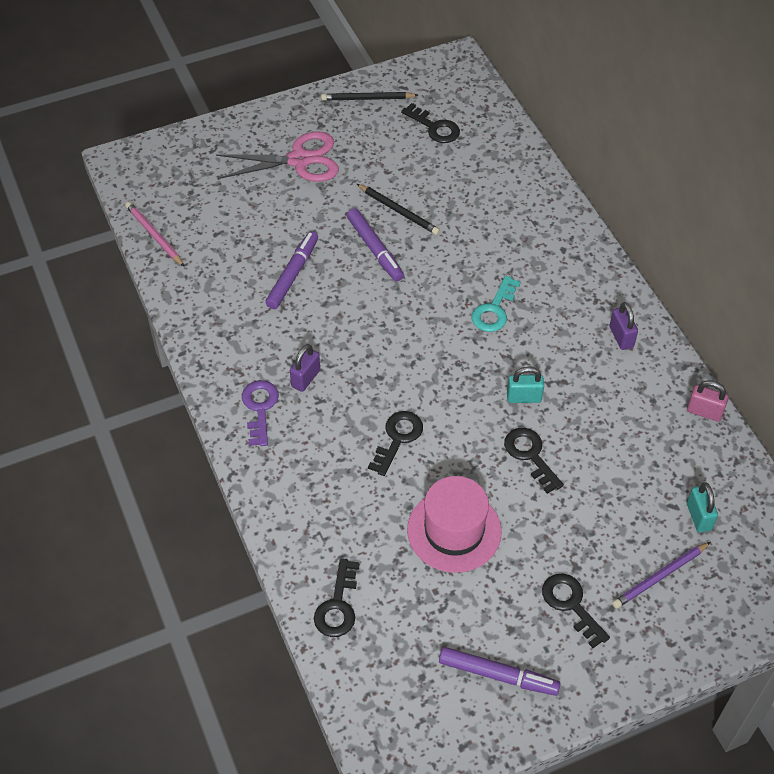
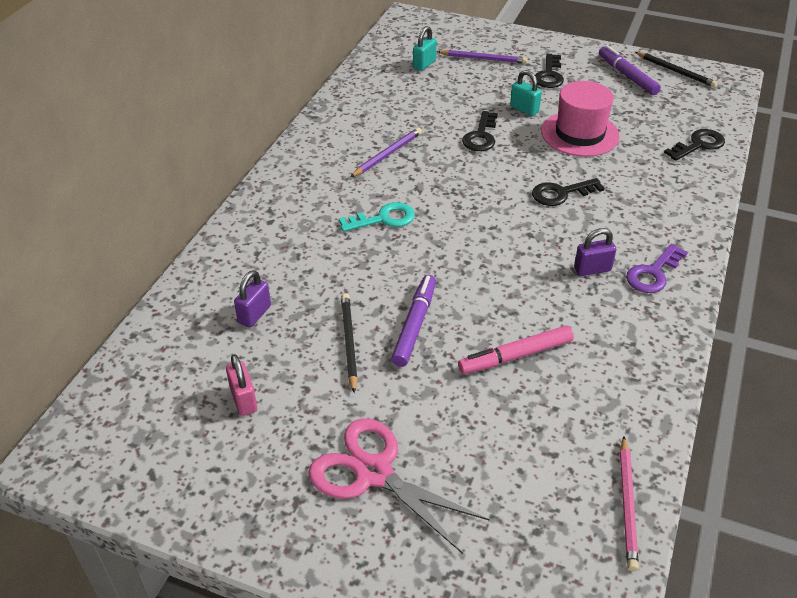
camera: 135 degrees left, 10 degrees down
purple marker [265,231,318,309] -> pink marker [458,325,574,374]
black pencil [321,92,418,101] -> black pencil moved to [635,52,718,88]
black key [401,103,460,143] -> none
turquoise padlock [507,367,544,403] -> turquoise padlock moved to [510,70,542,116]
purple padlock [609,302,638,350] -> purple padlock moved to [234,270,271,328]
pink padlock [687,380,729,422] -> pink padlock moved to [226,354,257,416]
none -> purple pencil [350,128,422,177]

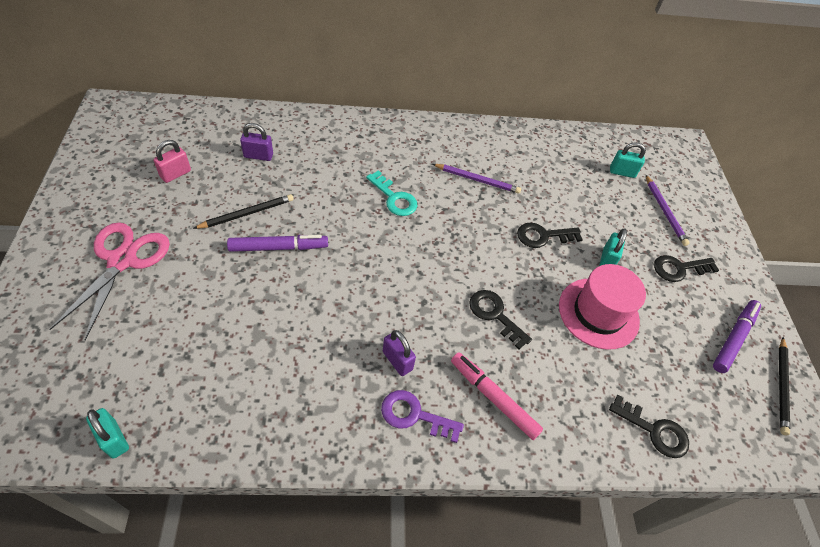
camera: 60 degrees right, 10 degrees up
pink marker [458,325,574,374] -> pink marker moved to [451,352,543,440]
pink pencil [620,436,639,571] -> turquoise padlock [86,408,129,459]

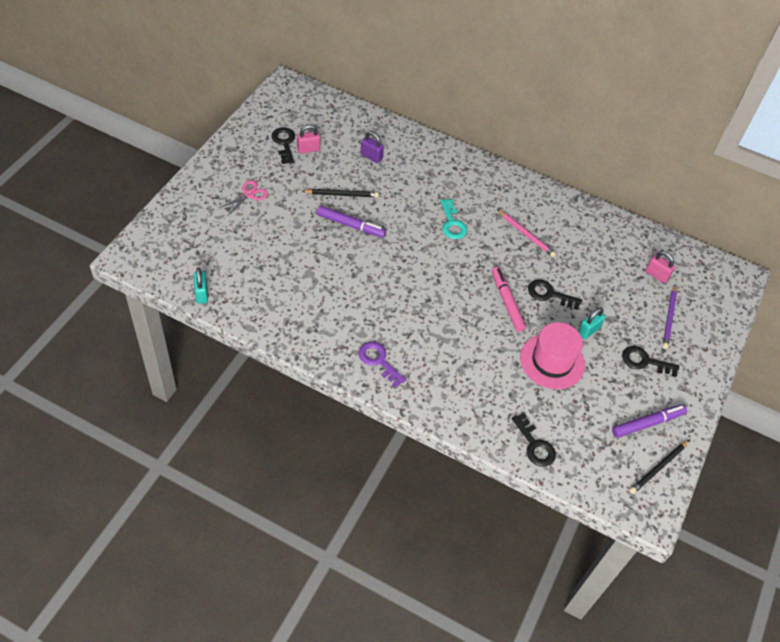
camera: 30 degrees right, 0 degrees up
pink scissors [49,222,170,341] -> pink scissors [219,180,268,215], size x0.55
purple padlock [383,330,416,376] -> none
purple pencil [433,164,521,194] -> pink pencil [497,209,556,257]
pink marker [451,352,543,440] -> pink marker moved to [492,267,526,332]
black key [469,290,532,350] -> black key moved to [271,127,295,164]
turquoise padlock [610,142,646,178] -> pink padlock [645,251,675,283]

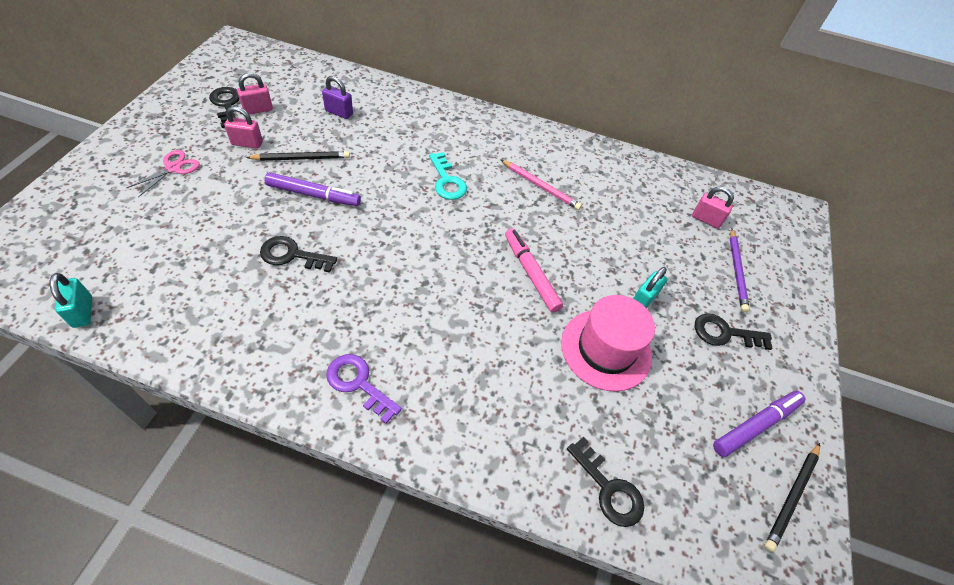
camera: 10 degrees left, 0 degrees up
black key [528,279,582,310] -> black key moved to [260,236,337,273]
none -> pink padlock [224,106,263,149]

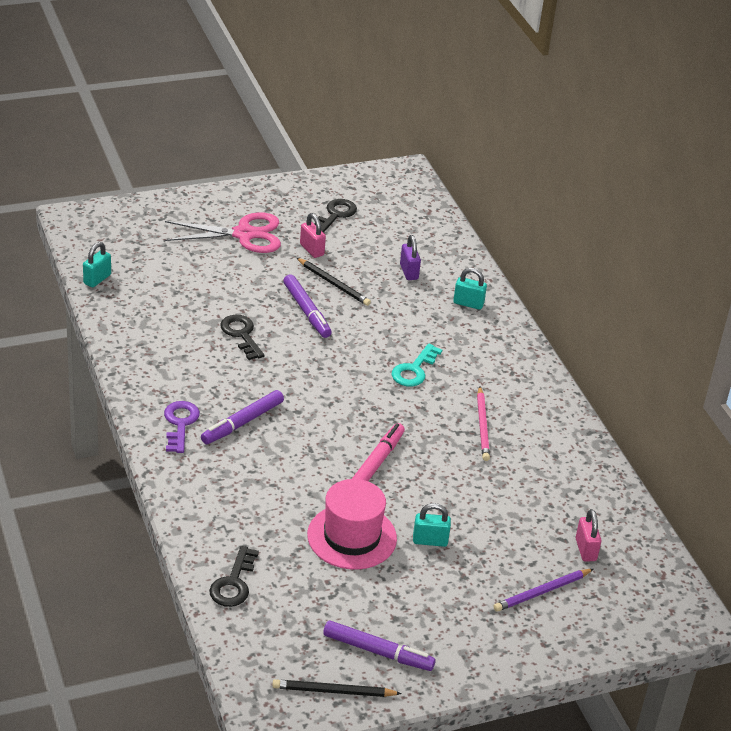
camera: 55 degrees right, 15 degrees down
pink scissors [126,150,200,197] -> pink scissors [165,212,281,253], size x1.83
pink padlock [237,73,273,115] -> none
black key [695,313,773,350] -> none
none -> purple marker [201,390,284,444]
none -> turquoise padlock [453,268,487,310]

